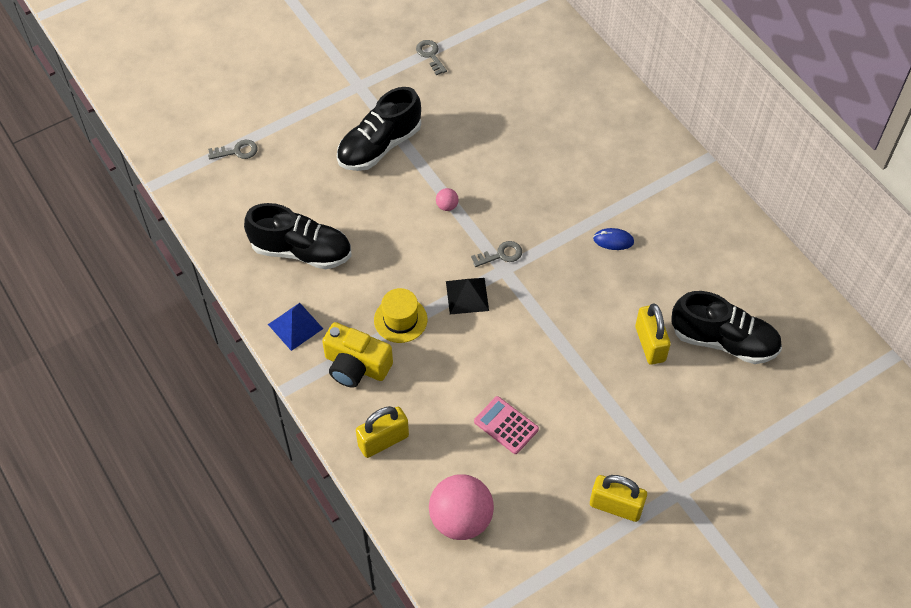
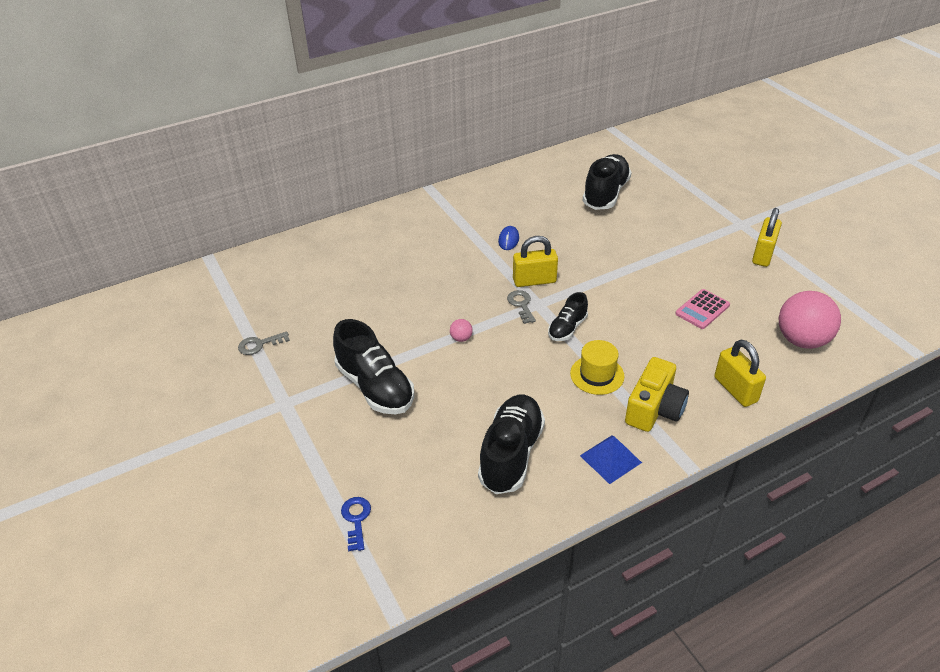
camera: 85 degrees left, 15 degrees down
grey key [208,140,258,159] -> blue key [341,497,371,551]
black pyramid [446,278,489,314] -> black shoe [548,292,588,341]
yellow padlock [635,304,671,365] -> yellow padlock moved to [513,236,558,287]

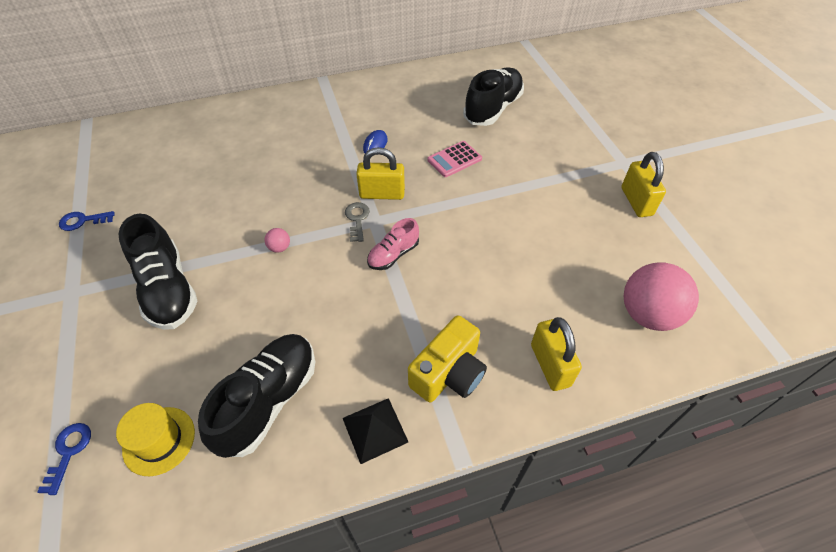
camera: 10 degrees right, 10 degrees up
grey key [238,332,290,355] -> blue key [59,211,115,231]
black shoe [548,292,588,341] -> pink shoe [367,218,419,270]
yellow hat [570,340,624,395] -> yellow hat moved to [116,403,195,476]
blue pyramid [580,435,642,484] -> black pyramid [343,398,408,464]
pink calculator [675,289,730,329] -> pink calculator moved to [427,141,482,177]
yellow padlock [752,208,782,267] -> yellow padlock turned 45 degrees counterclockwise [621,152,666,217]

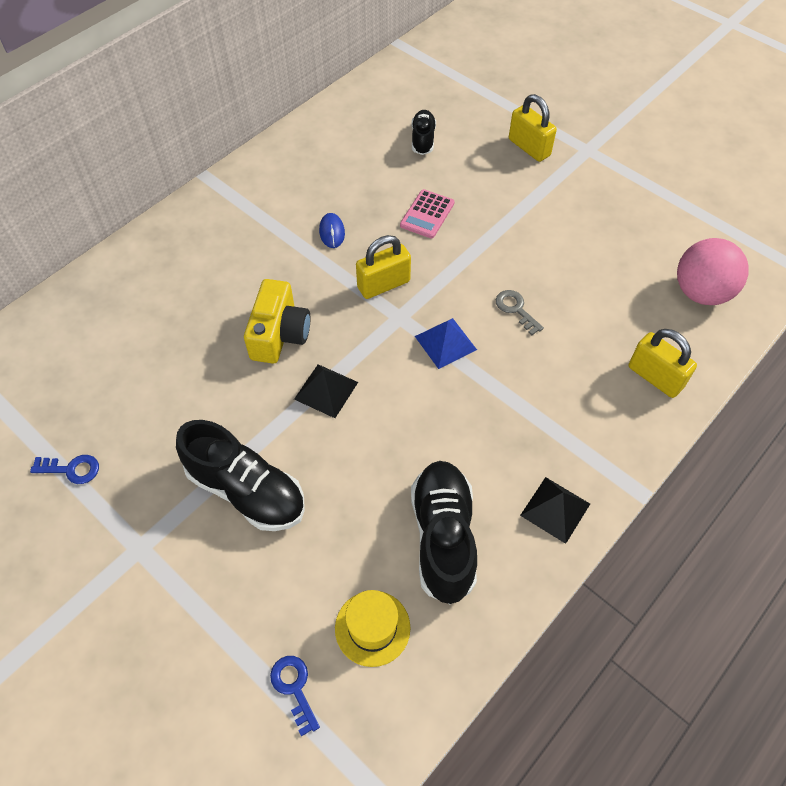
camera: 30 degrees left, 5 degrees up
blue key [59,211,115,231] -> blue key turned 135 degrees counterclockwise [30,455,99,484]
pink ball [265,228,290,253] -> black pyramid [294,364,358,418]
grey key [345,202,370,242] -> grey key moved to [496,290,544,336]
pink shoe [367,218,419,270] -> blue pyramid [415,318,477,369]
yellow camera [408,315,487,403] -> yellow camera moved to [244,279,310,364]
black shoe [463,67,524,126] -> black shoe [411,110,436,155], size x0.56
yellow padlock [621,152,666,217] -> yellow padlock moved to [509,94,557,162]

